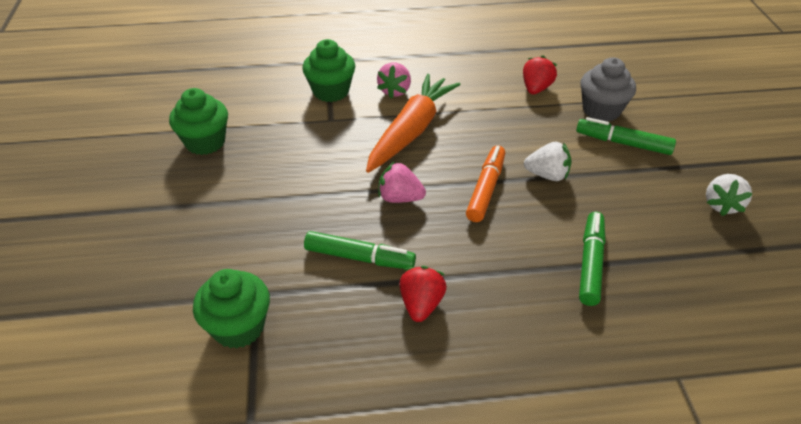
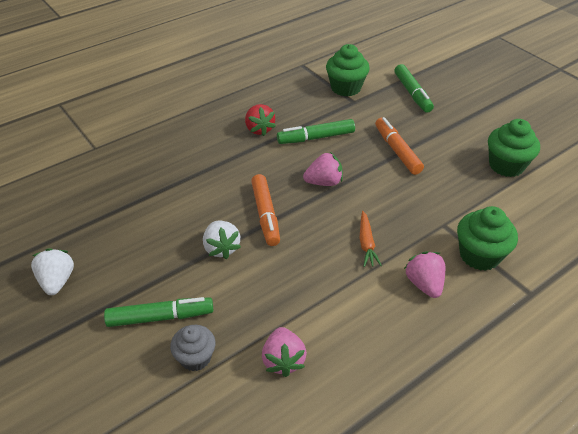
camera: 150 degrees right, 0 degrees up
orange carrot [366,74,461,173] -> orange carrot [359,211,382,267], size x0.44
red strawberry [523,55,557,94] -> pink strawberry [262,327,307,377]
white strawberry [524,142,572,181] -> white strawberry turned 90 degrees counterclockwise [203,220,241,259]
green marker [579,212,605,306] -> green marker moved to [394,64,434,113]
grey cupcake [580,57,636,122] -> grey cupcake [170,325,215,371], size x0.66
none -> orange marker [375,117,424,175]

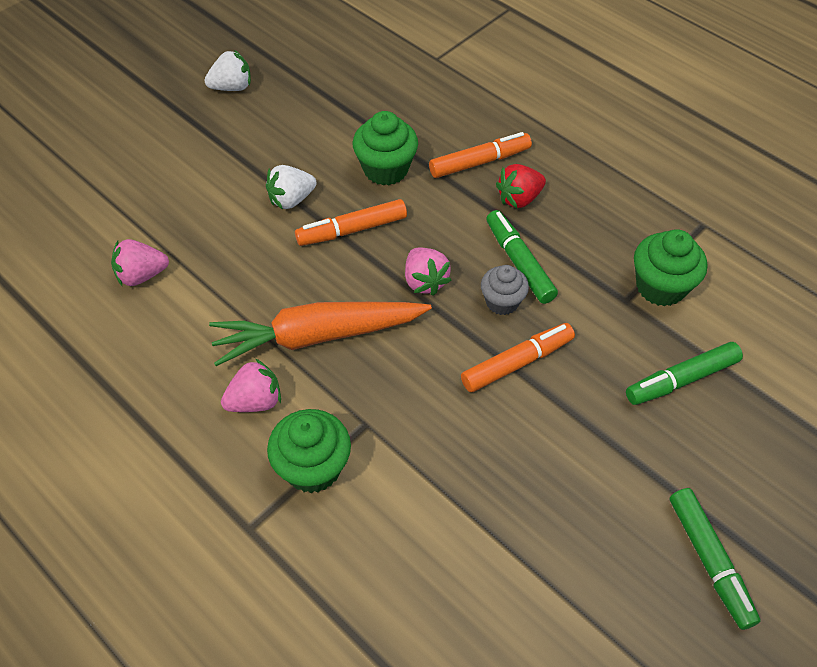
camera: 80 degrees right, 10 degrees up
green marker [104,297,213,327] -> green marker moved to [670,488,761,630]
grey cupcake [170,325,215,371] -> grey cupcake moved to [481,265,529,315]
orange carrot [359,211,382,267] -> orange carrot [209,302,432,366], size x2.25
green cupcake [488,119,540,177] -> green cupcake moved to [352,111,418,185]
none -> orange marker [429,132,532,178]

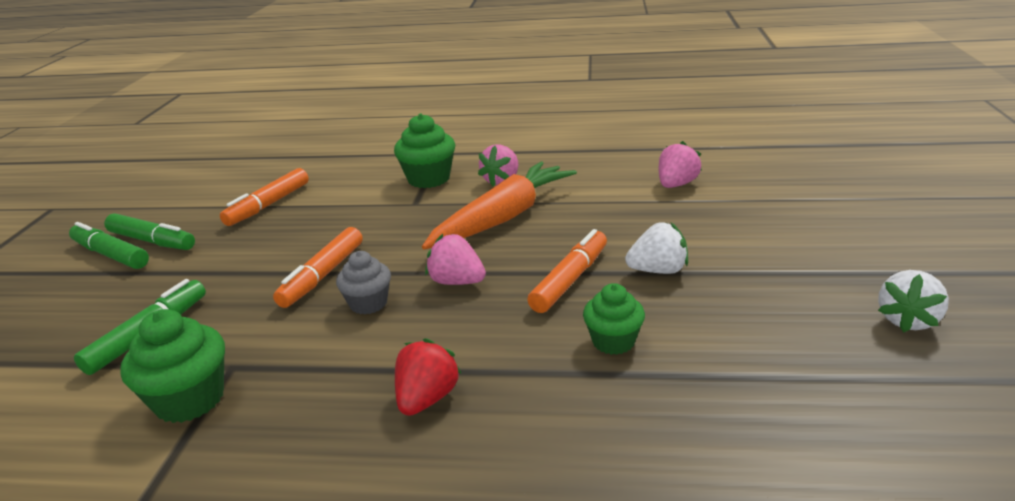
camera: 145 degrees right, 25 degrees down
white strawberry [266,165,317,209] -> white strawberry turned 60 degrees clockwise [625,222,688,274]
green cupcake [352,111,418,185] -> green cupcake [583,283,645,355], size x0.66
orange marker [429,132,532,178] -> orange marker moved to [220,168,309,226]
green marker [486,210,558,304] -> green marker moved to [104,213,195,250]

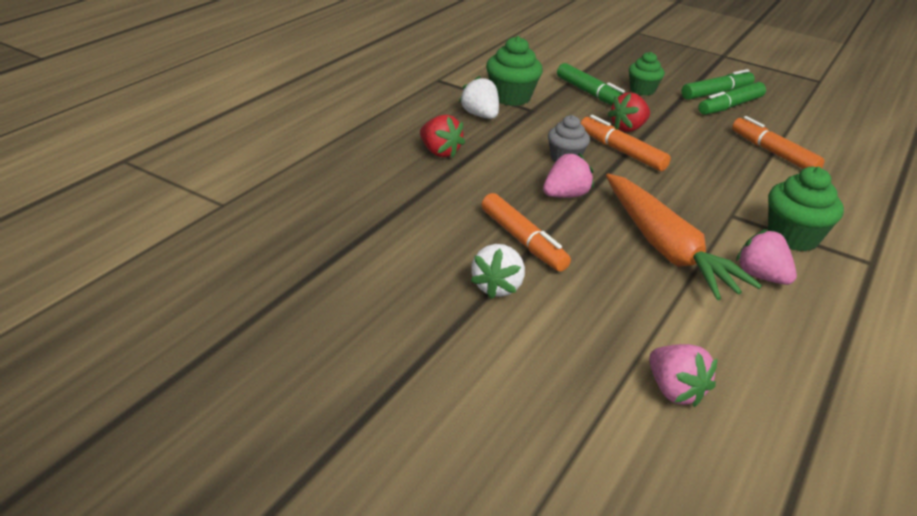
camera: 110 degrees right, 5 degrees up
green cupcake [583,283,645,355] -> green cupcake moved to [629,52,665,95]
white strawberry [878,270,949,332] -> white strawberry moved to [459,76,499,119]
none -> red strawberry [608,92,650,132]

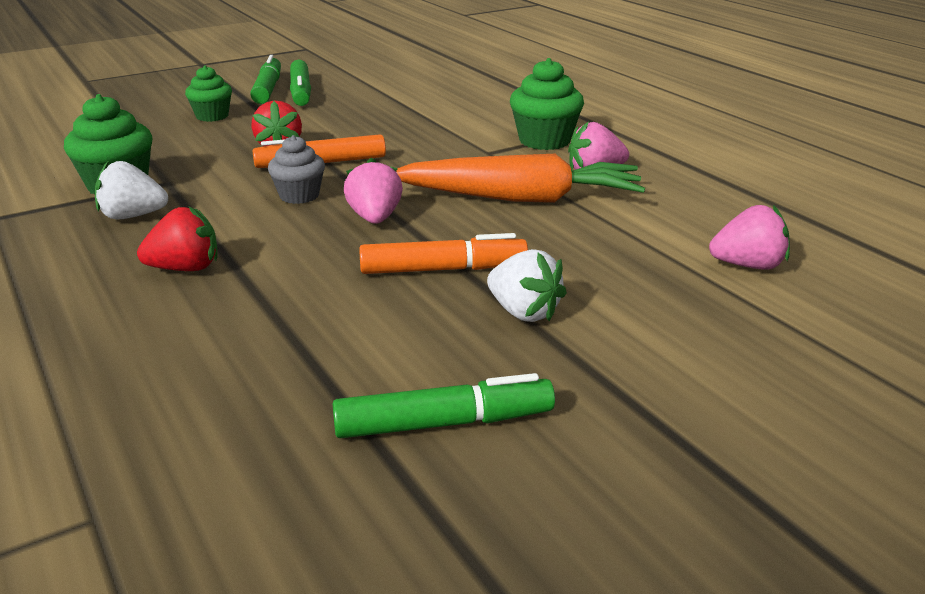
camera: 60 degrees left, 5 degrees down
green marker [557,63,625,105] -> green marker moved to [333,373,555,438]
orange marker [732,116,825,169] -> none

